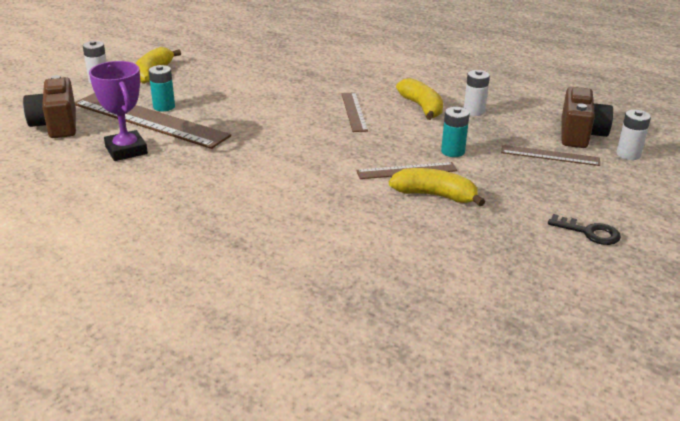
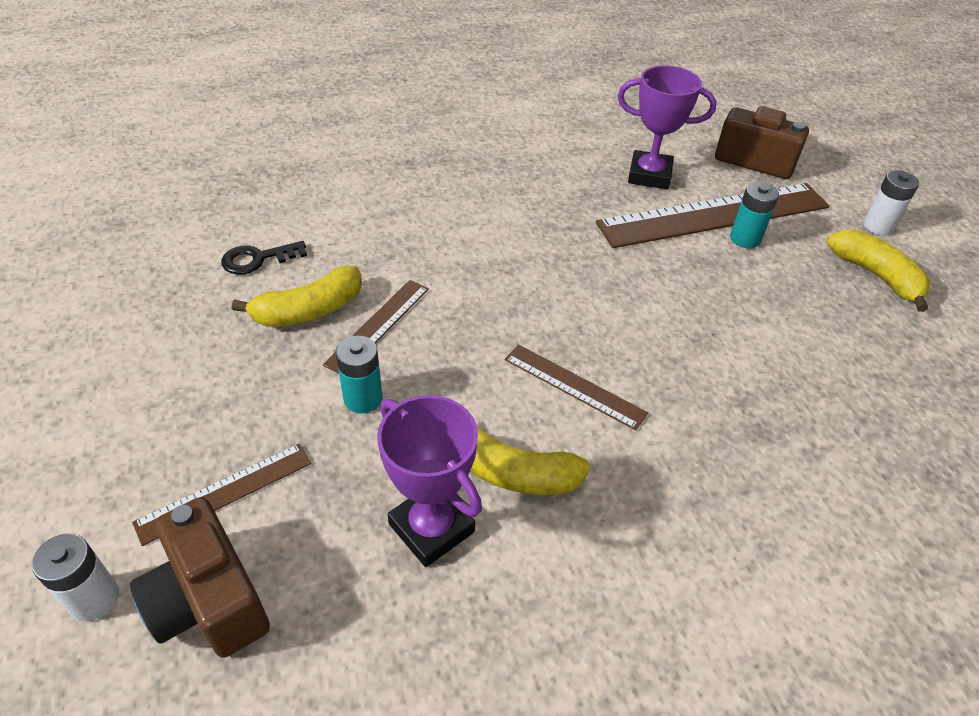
camera: 130 degrees right, 15 degrees up
white battery [464,70,490,116] -> purple trophy [377,395,482,567]
black key [548,214,621,245] -> black key moved to [221,241,307,275]

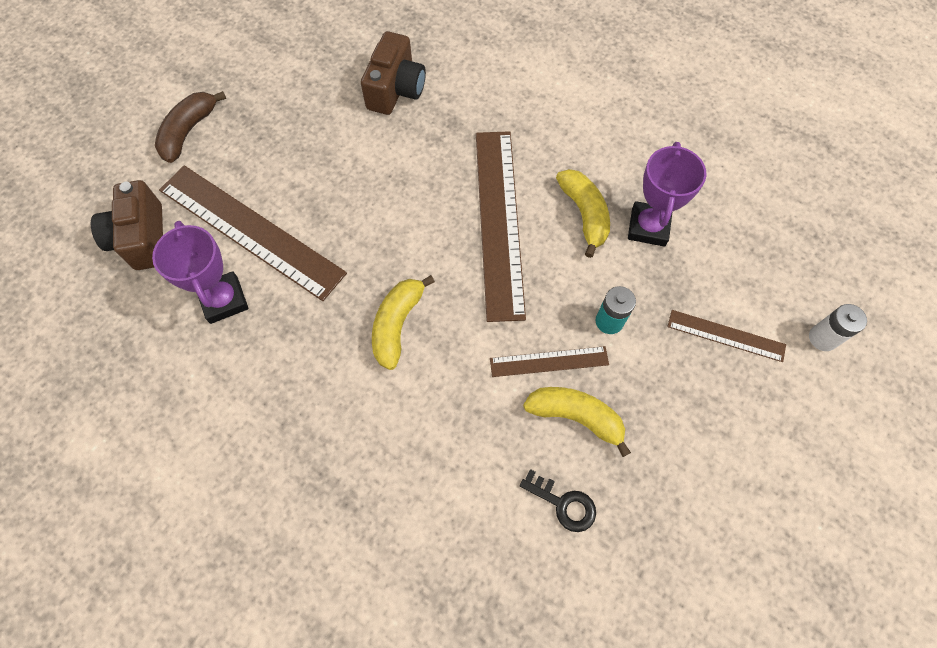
camera: 125 degrees left, 20 degrees up
brown camera [130,497,270,658] -> brown camera moved to [361,31,426,115]
brown ruler [505,344,648,430] -> brown ruler [476,131,526,322], size x2.01
turquoise battery [730,182,779,248] -> none
yellow banana [826,229,930,312] -> yellow banana moved to [372,275,435,370]
white battery [863,170,919,235] -> brown banana [155,91,226,163]

